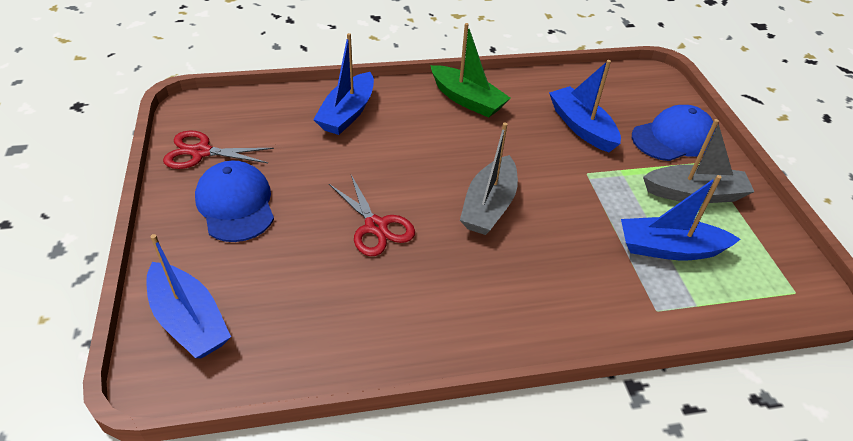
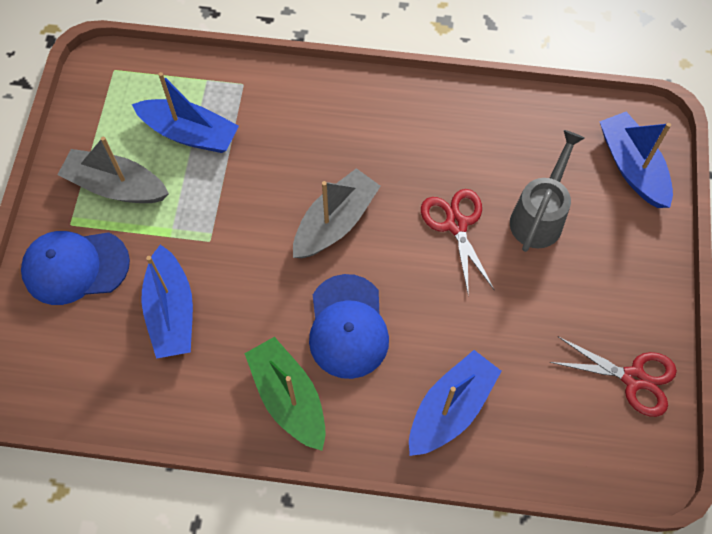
camera: 160 degrees left, 20 degrees up
blue cap [195,161,274,242] -> blue cap moved to [309,274,389,379]
none -> grey watering can [510,130,584,252]

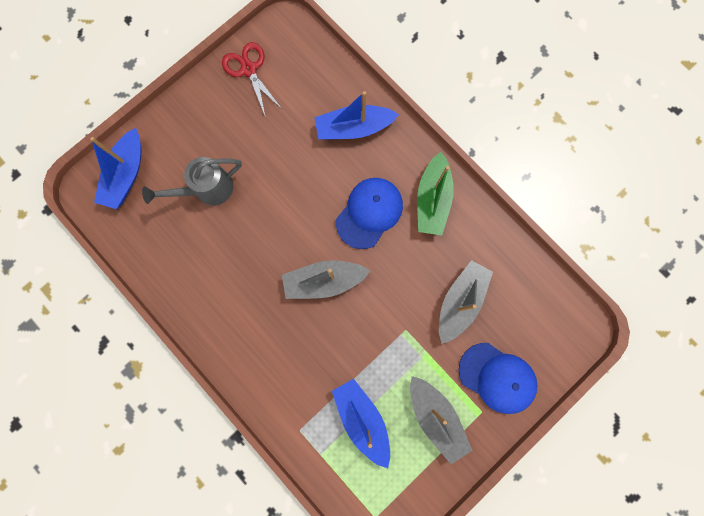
camera: 140 degrees left, 15 degrees up
blue boat [142,245,193,359] -> grey boat [439,260,493,344]
red scissors [421,189,494,297] -> none

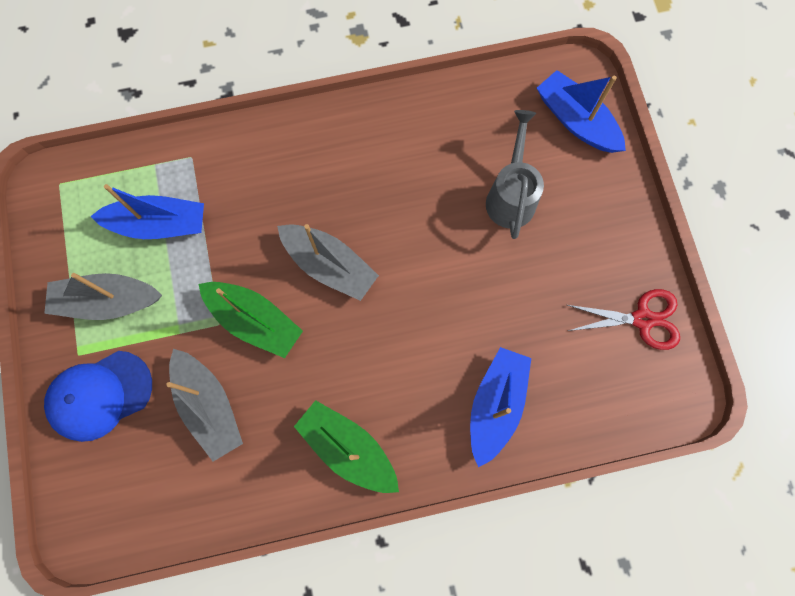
camera: 120 degrees right, 5 degrees down
grey boat [282,260,370,299] -> grey boat turned 105 degrees clockwise [277,224,379,301]
blue cap [336,178,403,249] -> none
none -> green boat [198,282,303,358]

